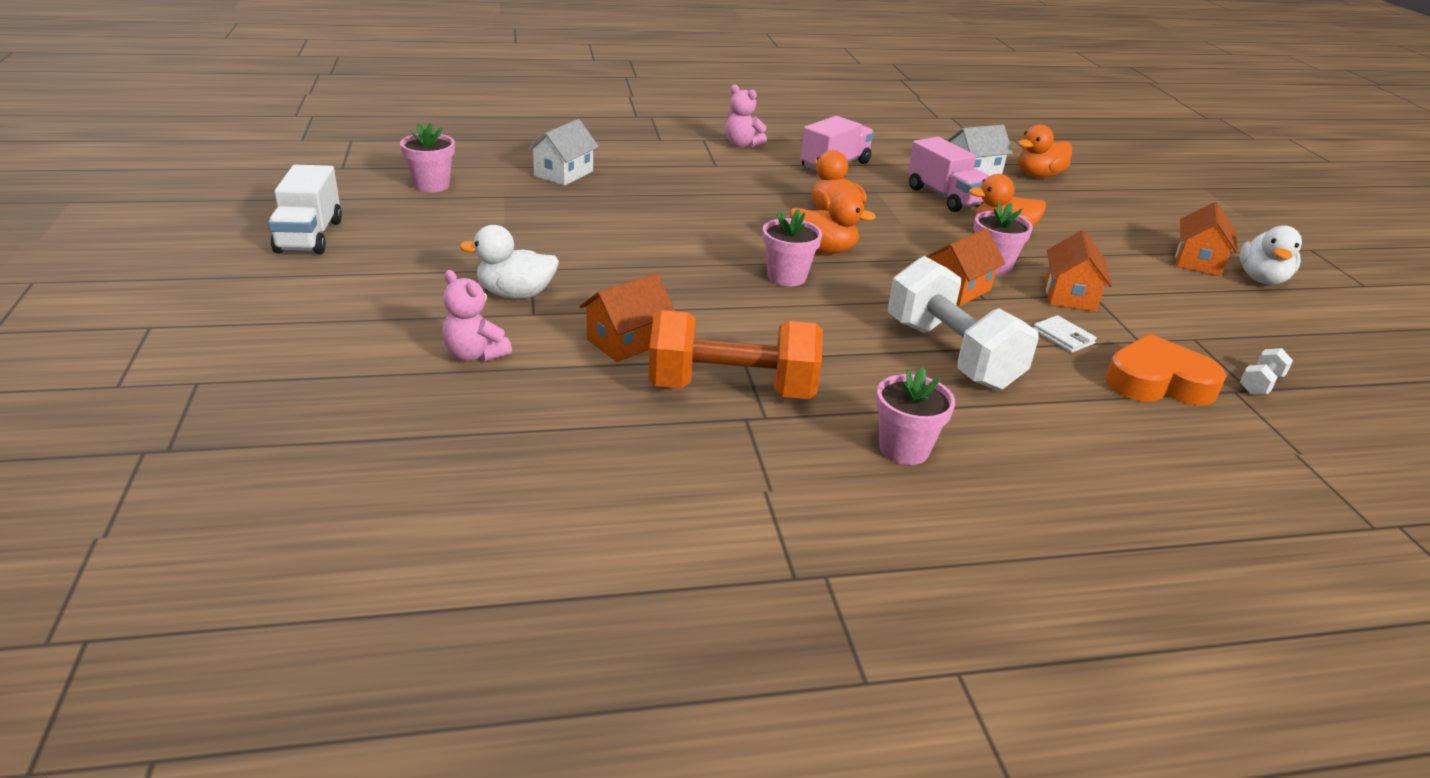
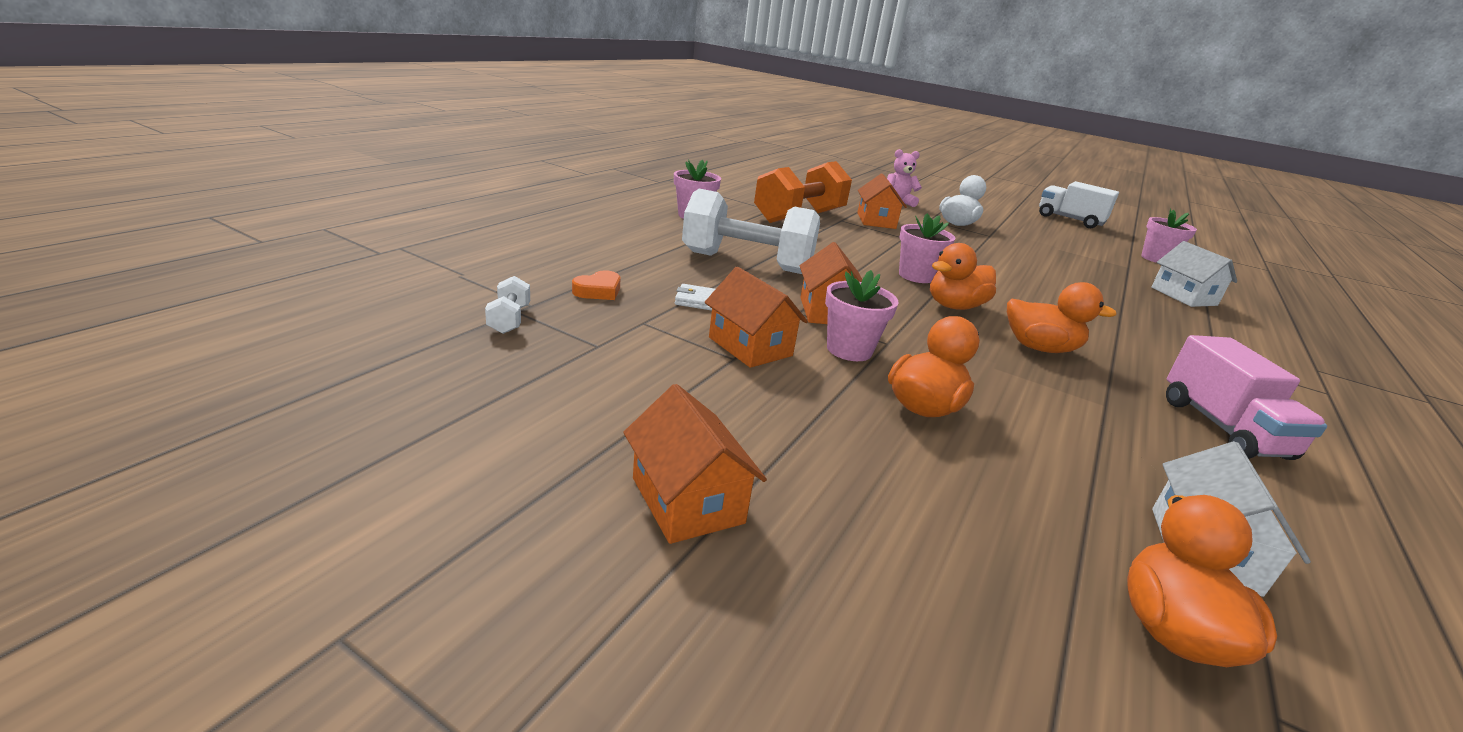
camera: 130 degrees right, 5 degrees down
pink teddy bear [725,85,767,148] -> none
pink truck [908,137,989,212] -> none
orange heart [1105,334,1226,405] -> orange heart [572,270,621,300], size x0.50
white duck [1240,225,1302,285] -> none

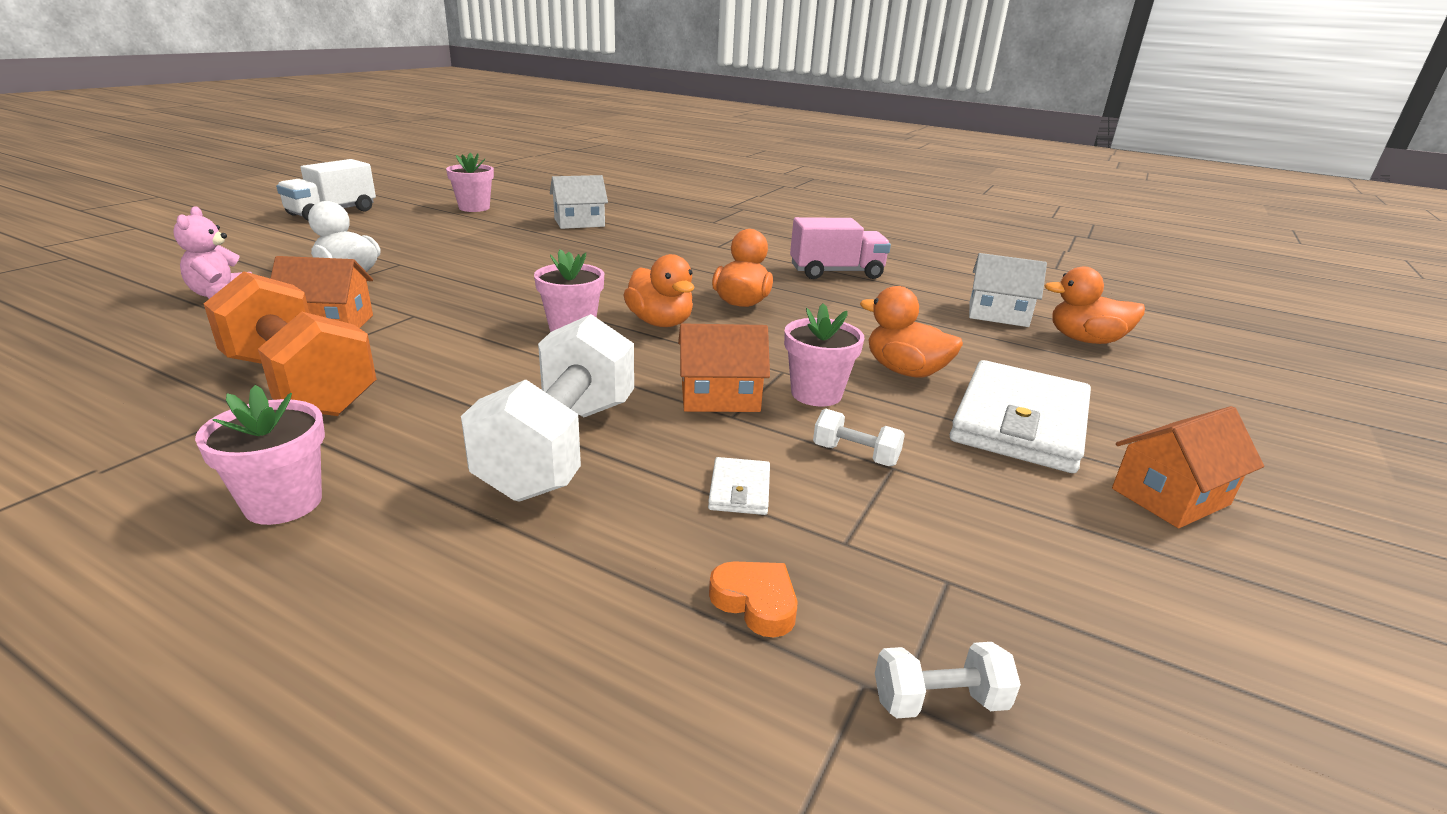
camera: 90 degrees left, 0 degrees up
orange house [705,267,808,368] -> white dumbbell [813,409,905,466]
none -> white wallet [950,360,1091,473]

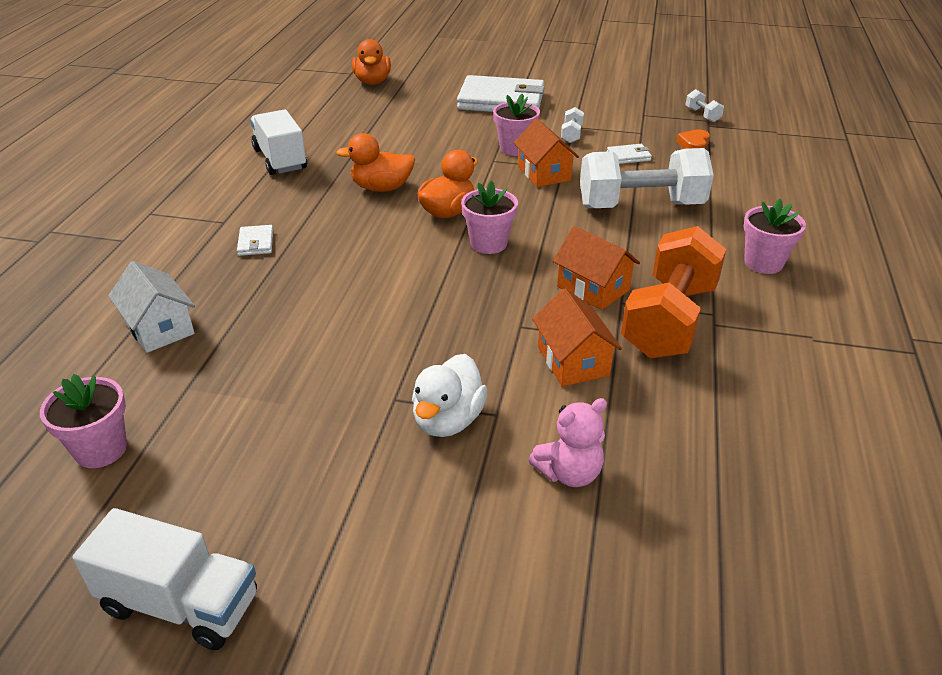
camera: 105 degrees left, 10 degrees up
pink truck [790,217,891,279] -> white truck [250,109,307,175]
orange duck [860,286,963,377] -> none
white house [969,253,1047,327] -> none
orange house [1112,406,1264,528] -> orange house moved to [553,226,640,310]
none -> white wallet [237,225,273,256]

